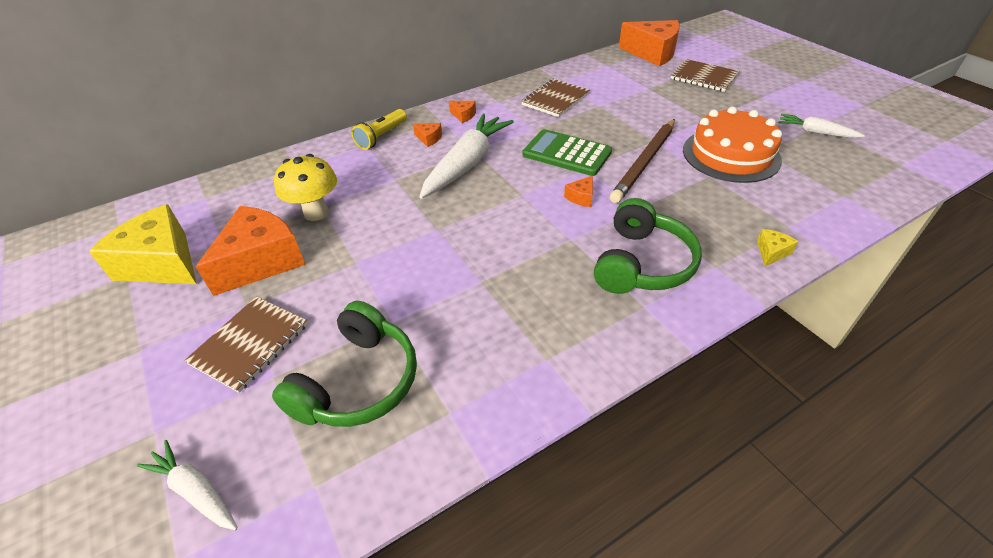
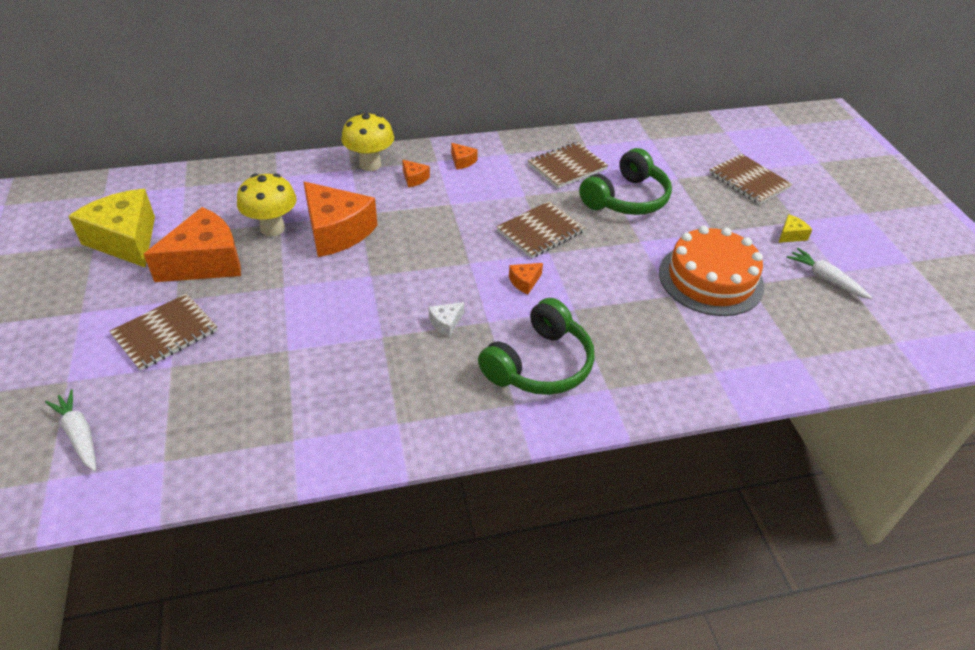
camera: 15 degrees right, 0 degrees up
green headphones [272,301,417,427] -> green headphones moved to [579,148,672,215]
yellow flashlight [351,109,407,150] -> yellow mushroom [341,112,394,171]
white carrot [420,114,514,199] -> none
green calculator [523,129,612,176] -> brown notebook [496,201,585,258]
brown pencil [610,119,675,203] -> none
orange cheese [619,20,680,66] -> orange cheese moved to [303,182,378,257]
yellow cheese [757,229,799,266] -> yellow cheese moved to [778,214,813,243]
none -> white cheese [429,302,464,337]

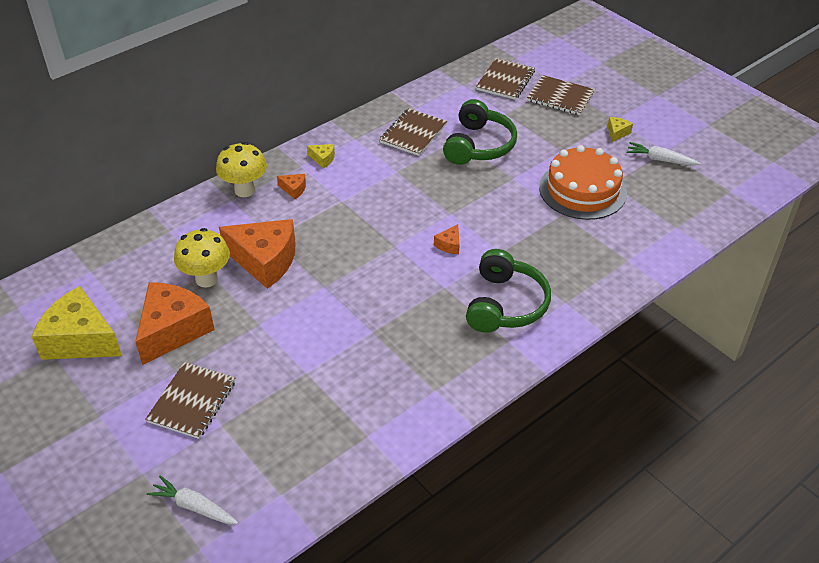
camera: 25 degrees left, 0 degrees up
white cheese [429,302,464,337] -> none
orange cheese [451,143,478,170] -> yellow cheese [307,144,335,169]
brown notebook [496,201,585,258] -> brown notebook moved to [476,58,535,100]

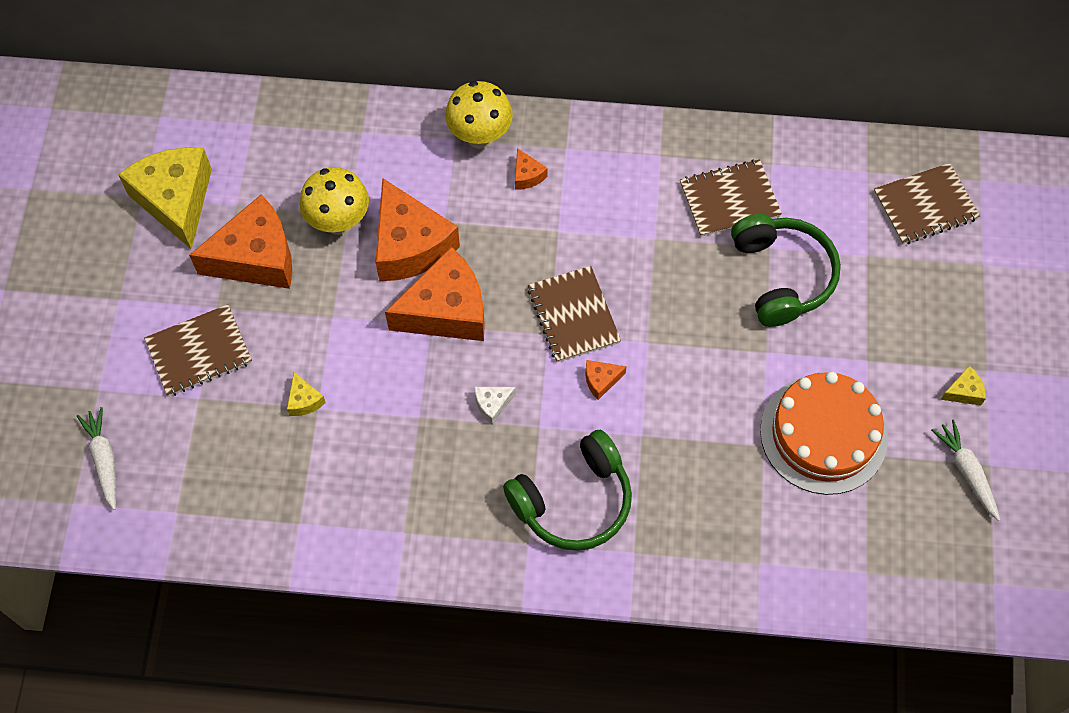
camera: 45 degrees right, 20 degrees up
yellow cheese [307,144,335,169] -> yellow cheese moved to [287,372,326,416]
green headphones [443,99,517,165] -> green headphones turned 75 degrees counterclockwise [731,214,841,327]
brown notebook [527,75,595,115] -> brown notebook moved to [528,266,621,362]
none -> orange cheese [385,246,485,341]
none -> white cheese [475,387,516,425]

